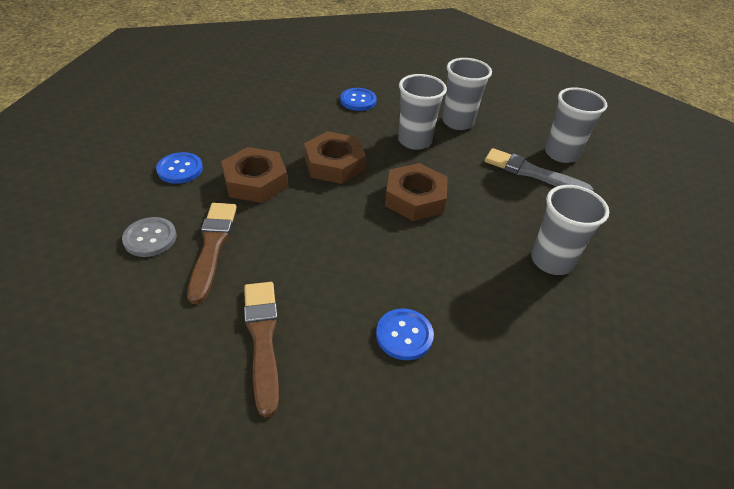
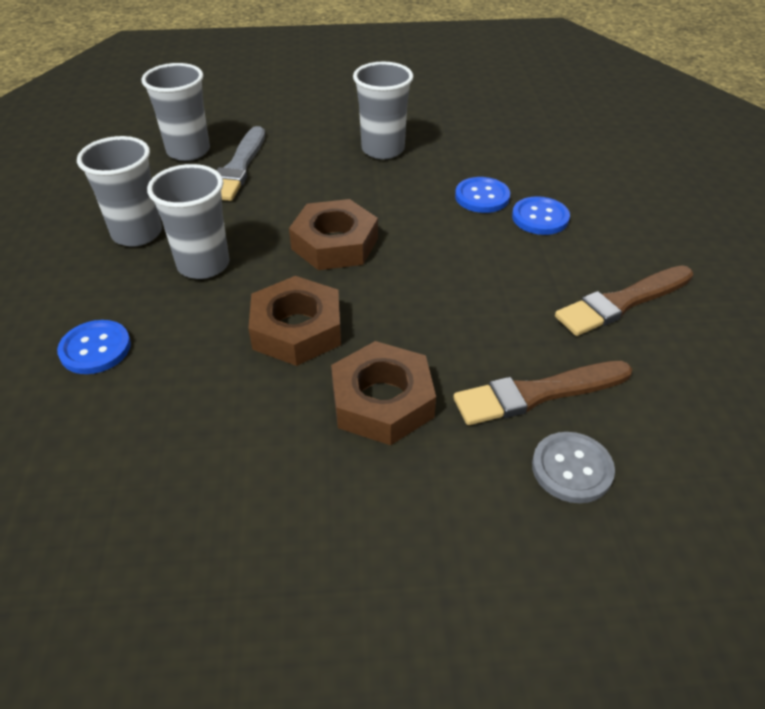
camera: 105 degrees left, 0 degrees up
blue button [156,152,203,184] -> blue button moved to [455,177,510,213]

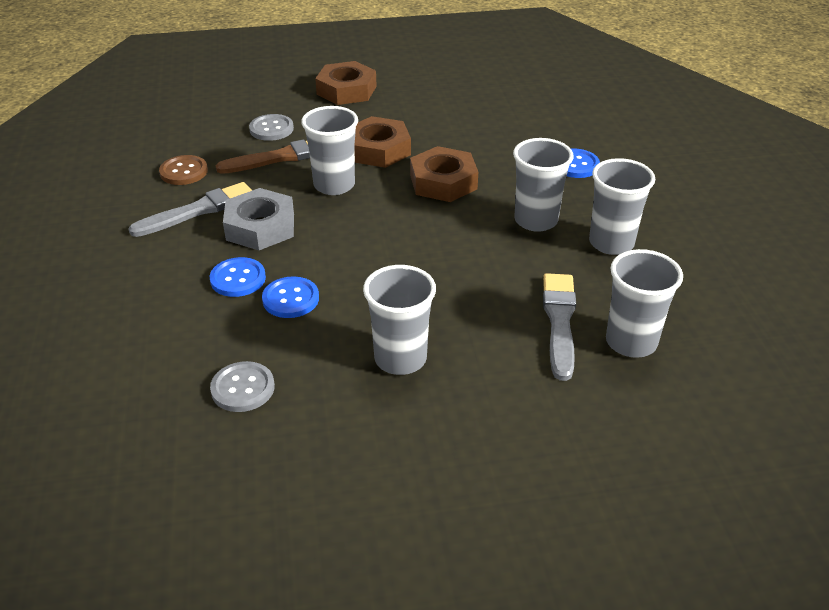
camera: 175 degrees right, 5 degrees down
brown nut [289,199,378,270] -> brown nut moved to [315,61,377,105]
brown brush [555,265,693,336] -> grey brush [129,182,252,237]
none -> brown button [159,155,208,185]
none -> grey button [210,361,275,412]
none -> grey nut [223,188,294,250]
none -> grey cup [301,106,358,195]

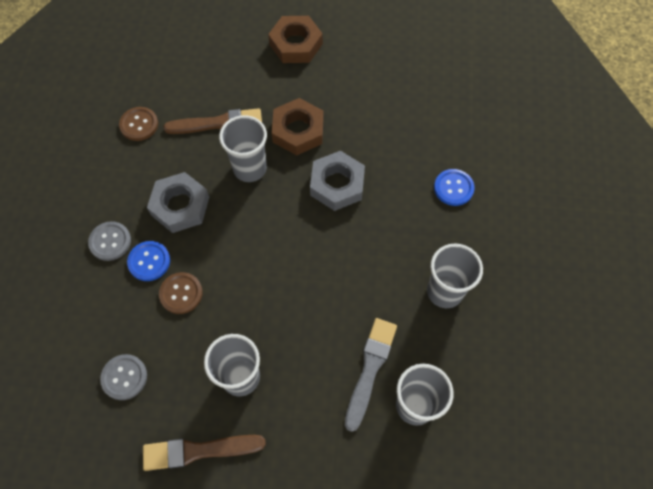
camera: 15 degrees right, 25 degrees up
grey brush [129,182,252,237] -> none
grey button [249,114,294,141] -> grey button moved to [88,221,131,261]
blue button [262,276,319,318] -> brown button [159,272,203,314]
brown nut [410,146,478,202] -> grey nut [310,151,365,211]
grey cup [513,138,573,232] -> none
none -> brown brush [143,435,266,471]

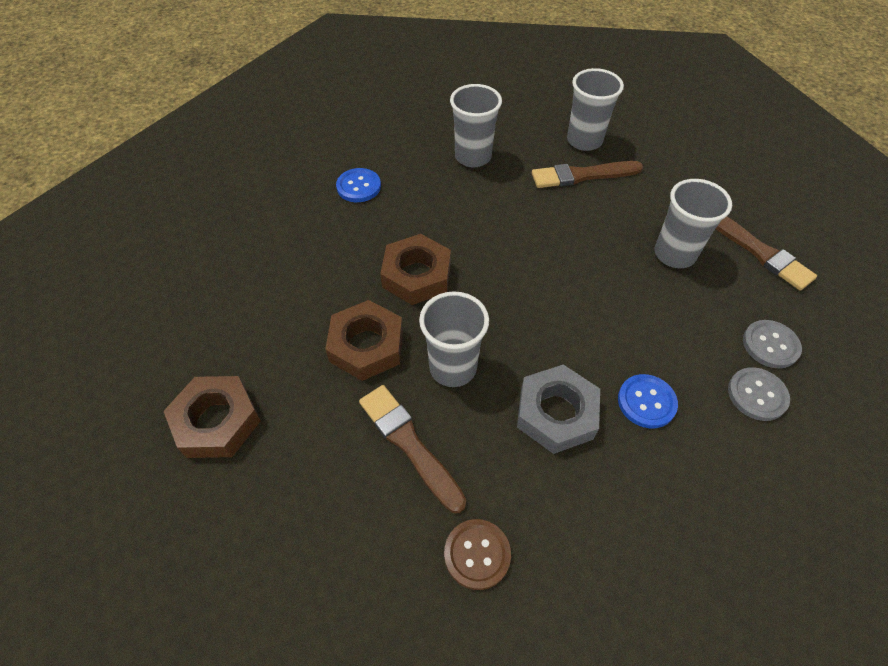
camera: 120 degrees left, 10 degrees down
grey button [88,221,131,261] -> grey button moved to [728,367,790,421]
brown button [159,272,203,314] -> none
grey nut [310,151,365,211] -> brown nut [380,234,451,305]
grey brush [345,318,397,432] -> brown brush [532,161,643,188]

